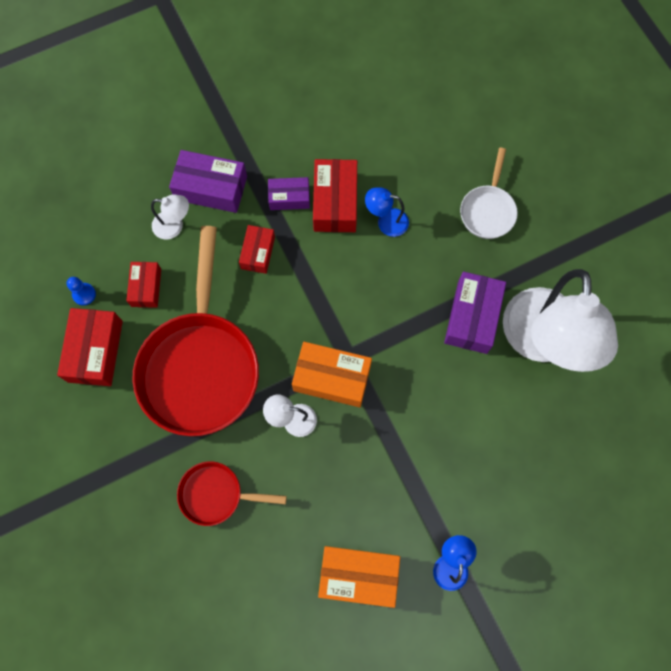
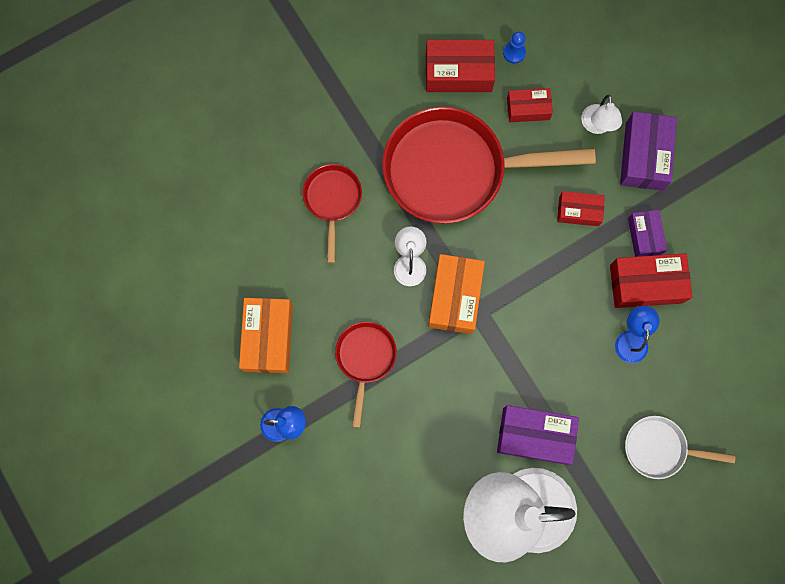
camera: 85 degrees right, 5 degrees up
none -> red pan [335,322,397,428]

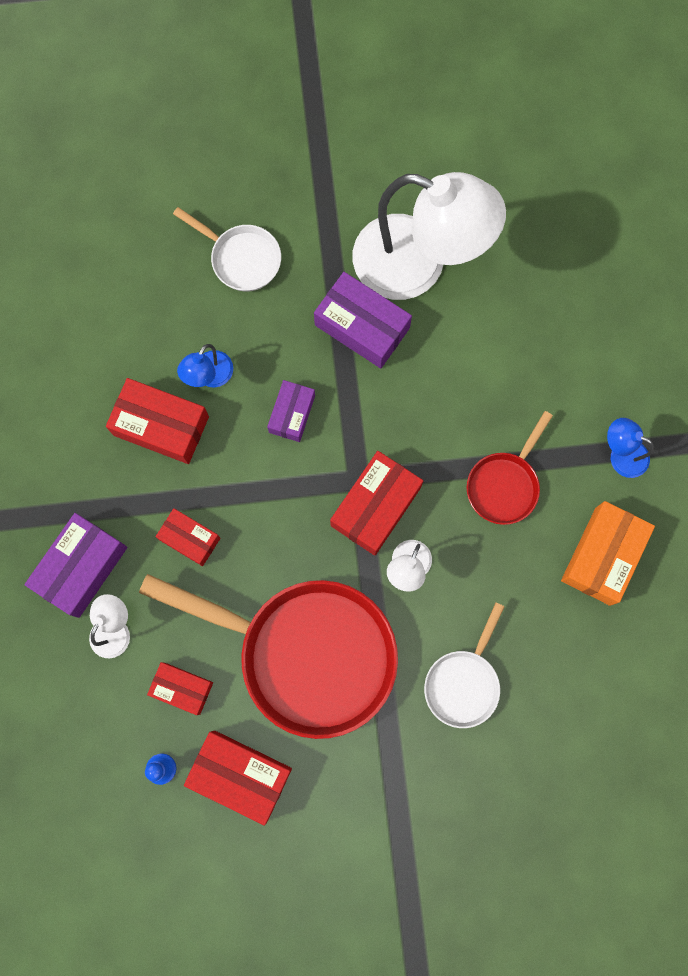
camera: 155 degrees left, 0 degrees up
red pan [303,164,362,263] -> white pan [424,603,505,728]
orange box [428,254,485,334] -> red box [330,451,423,555]
purple box [628,210,667,257] -> purple box moved to [267,380,315,442]

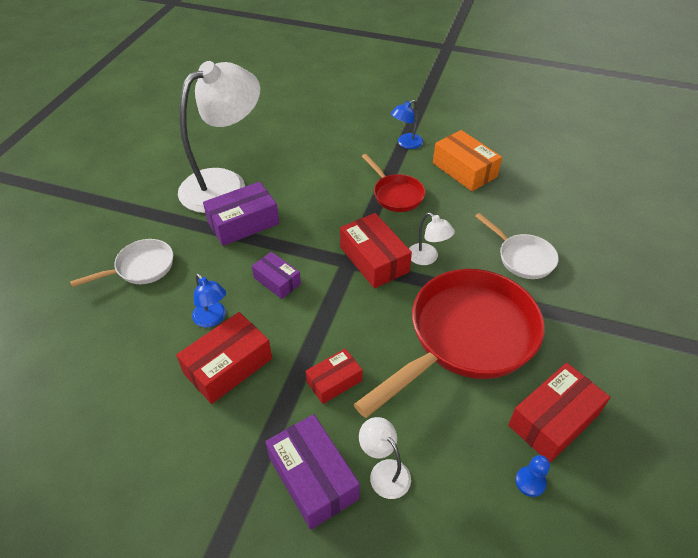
camera: 65 degrees left, 30 degrees down
red box [147,662,213,715] -> none

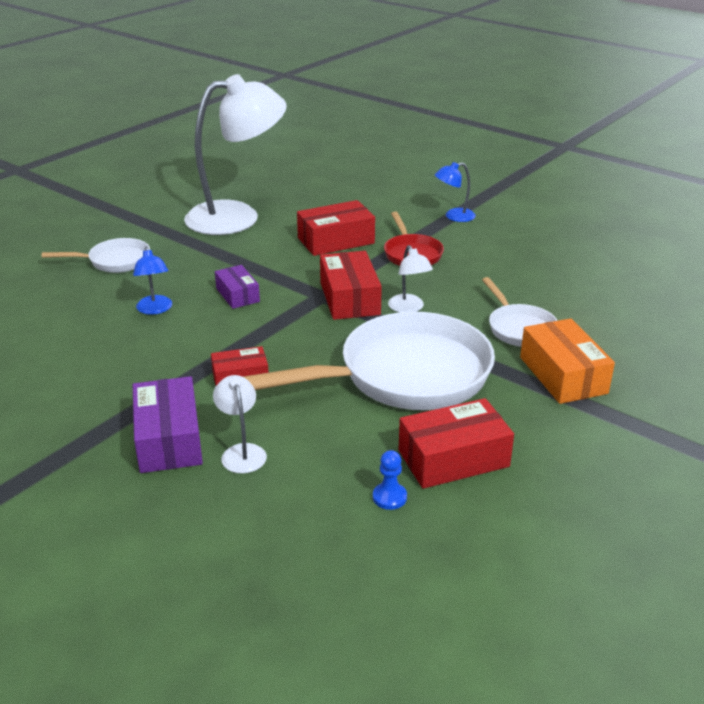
camera: 20 degrees right, 15 degrees down
red box [176,312,272,404] -> red box moved to [297,200,375,256]
purple box [203,182,279,246] -> none
red pan [354,269,545,418] -> white pan [243,312,495,410]
orange box [433,130,502,191] -> orange box moved to [520,318,615,404]

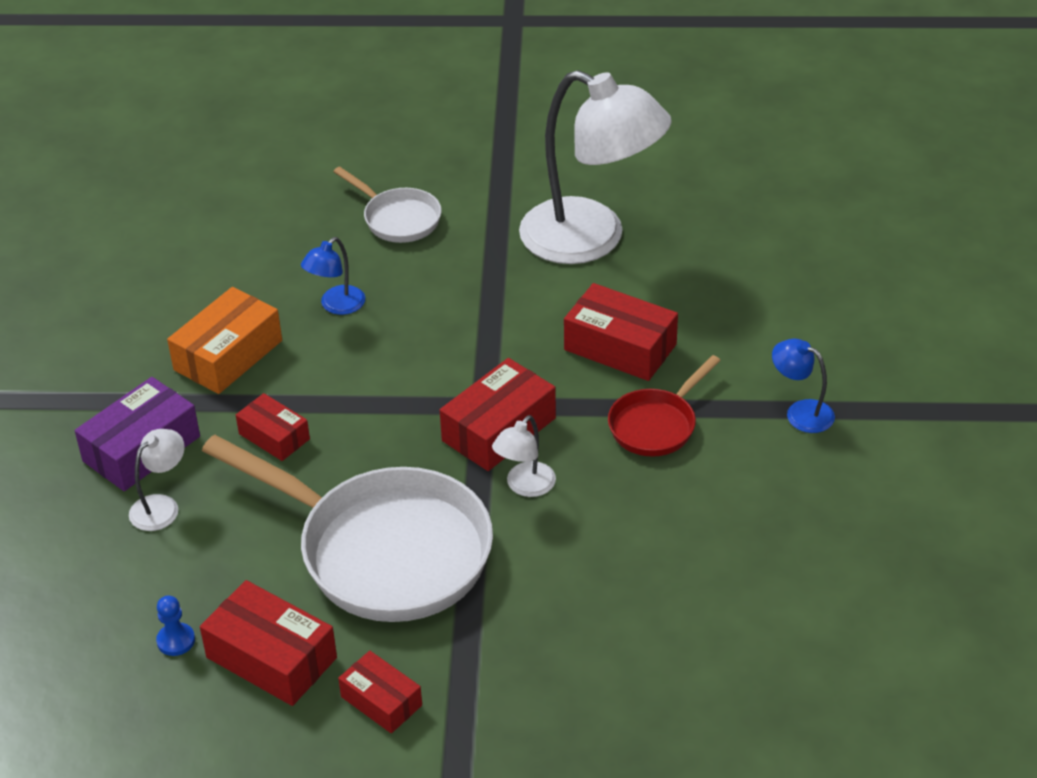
camera: 55 degrees right, 10 degrees up
purple box [215,265,260,309] -> none
white pan [482,277,557,347] -> none
orange box [520,318,615,404] -> orange box moved to [167,287,282,394]
none -> red box [338,651,422,733]

